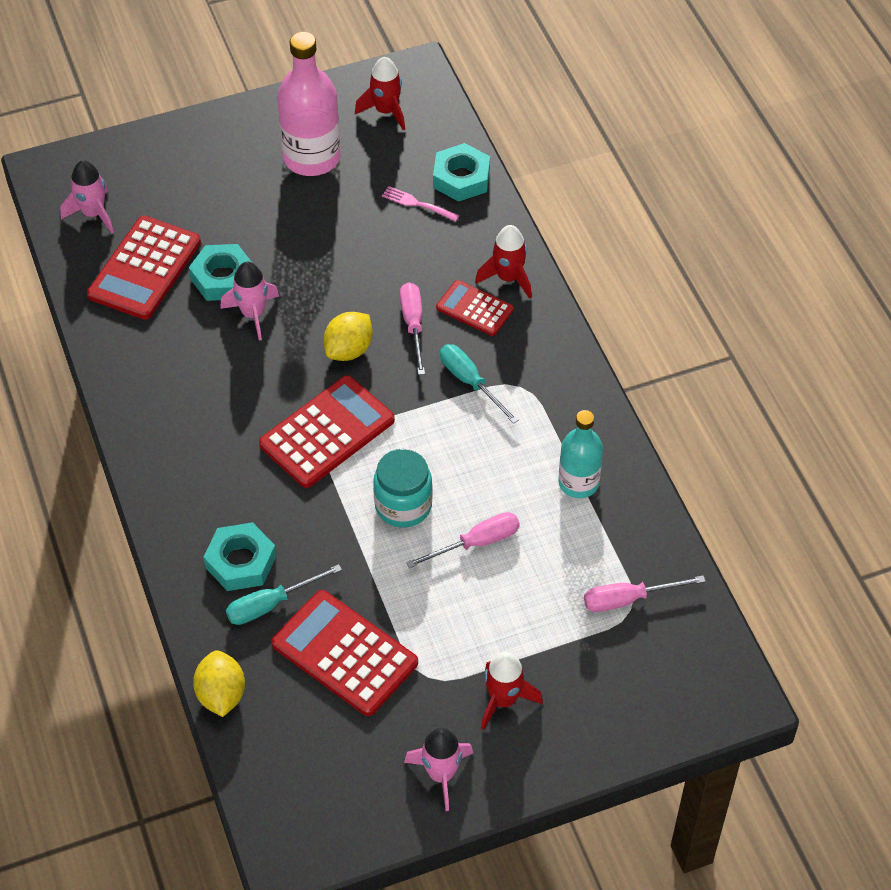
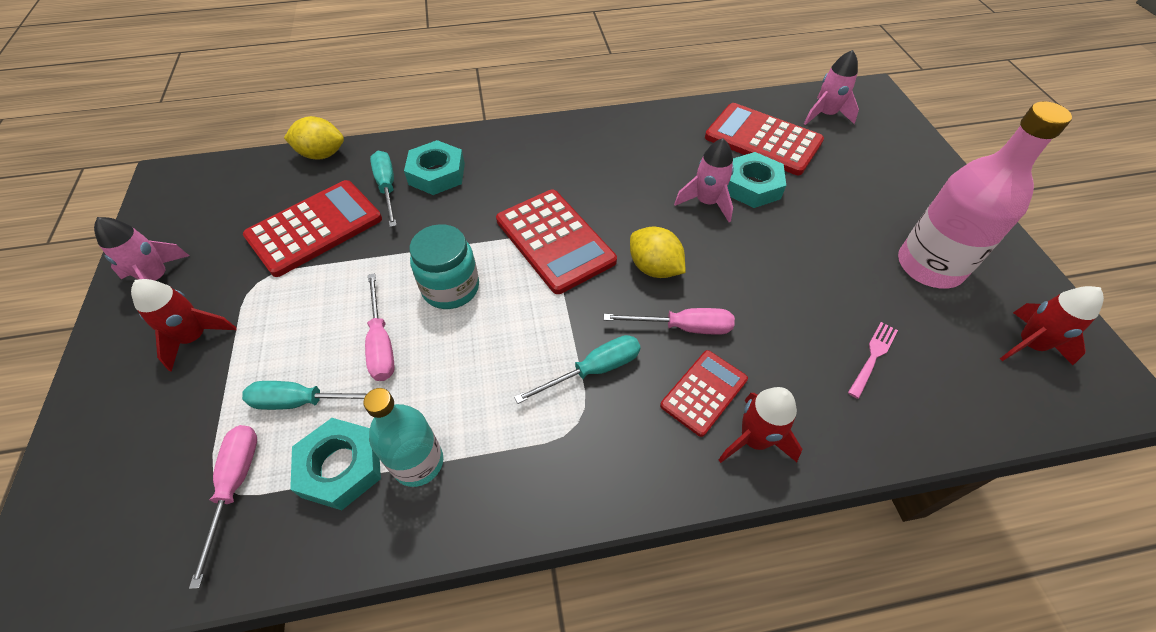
camera: 100 degrees right, 0 degrees up
turquoise nut [433,143,490,202] -> turquoise nut moved to [290,418,381,510]
none -> turquoise screwdriver [242,381,366,410]

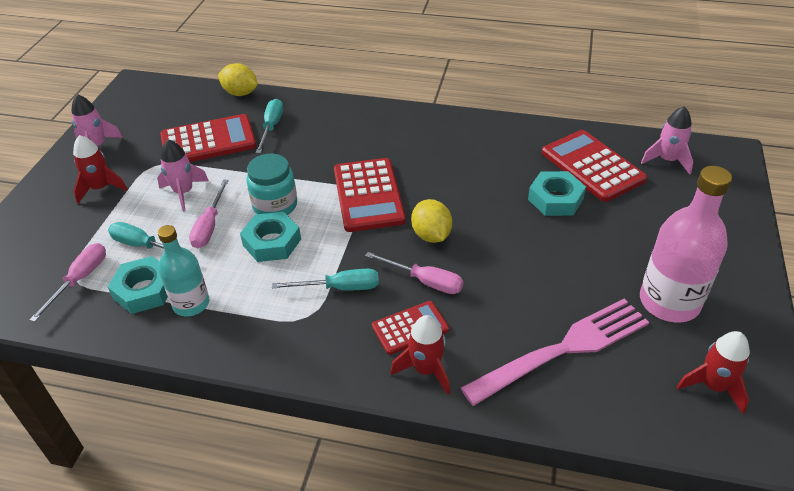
camera: 25 degrees right, 10 degrees down
turquoise nut [404,140,465,195] -> turquoise nut moved to [240,212,301,262]
pink rocket [674,138,734,222] -> pink rocket moved to [157,139,209,212]
pink fork [848,322,898,399] -> pink fork [461,298,649,406], size x2.40

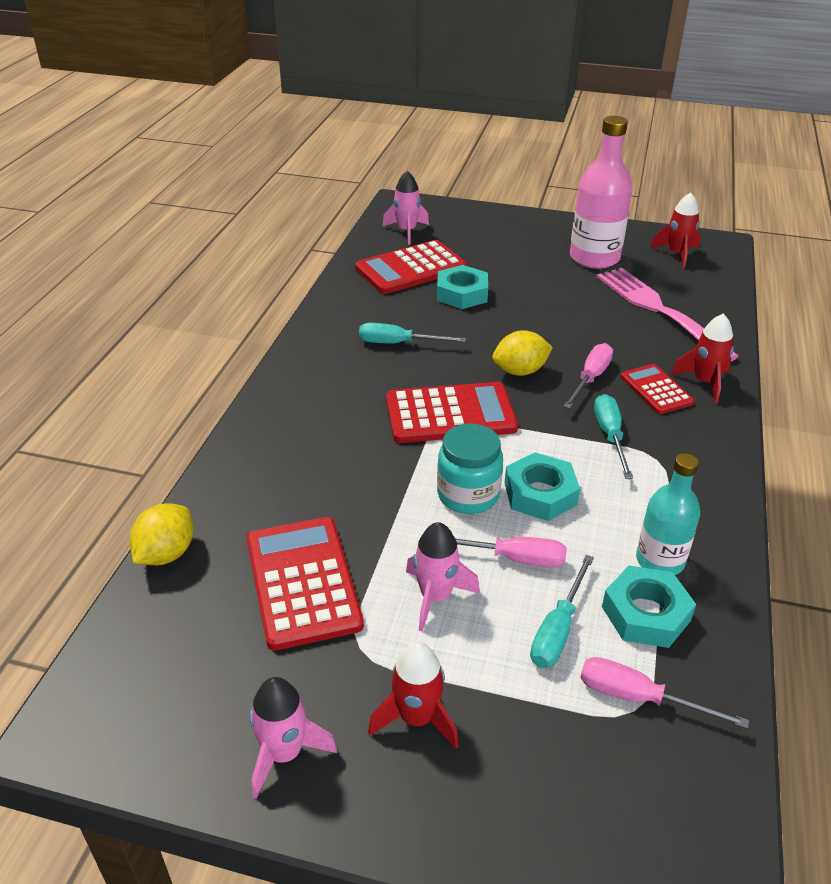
camera: 90 degrees left, 5 degrees down
turquoise screwdriver [256,99,283,153] -> turquoise screwdriver moved to [359,323,466,343]

